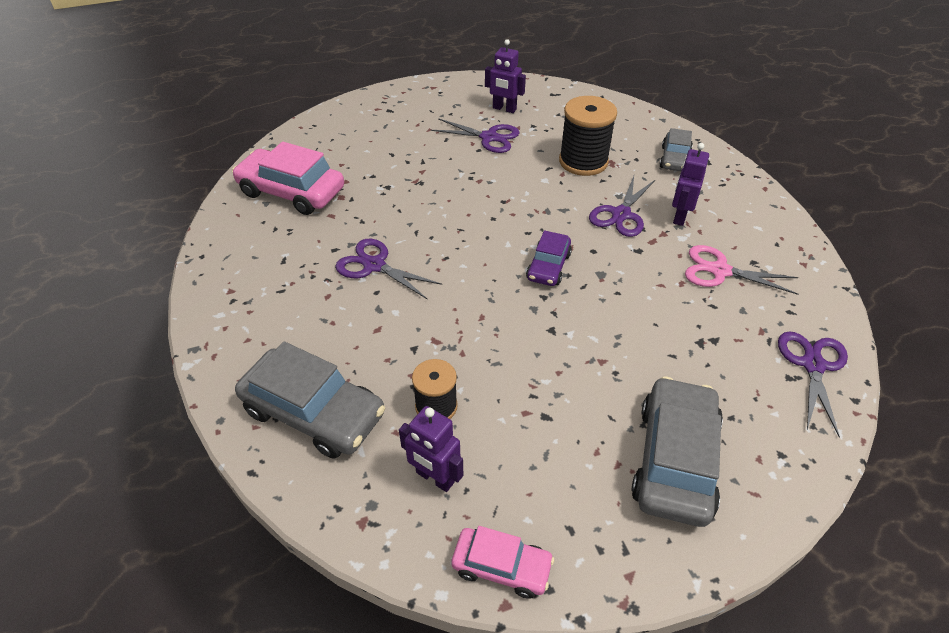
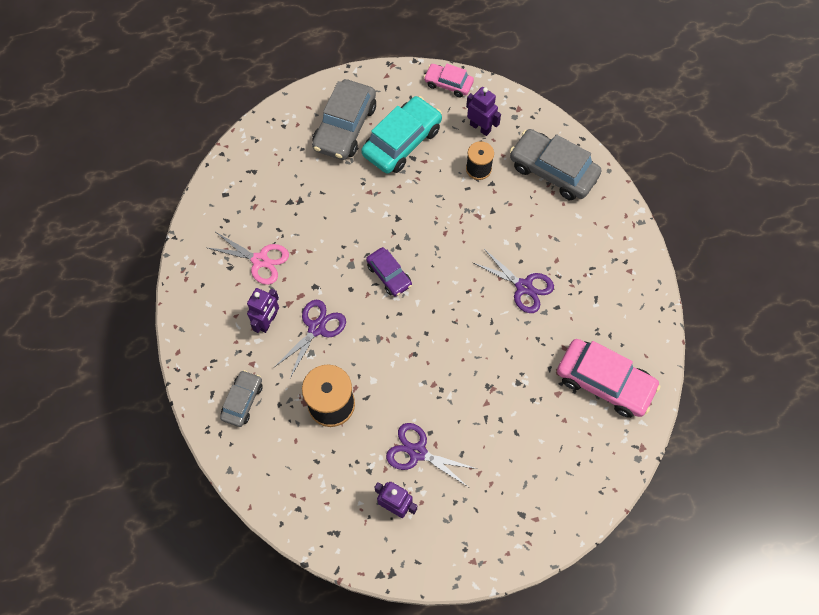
camera: 175 degrees left, 20 degrees up
purple car [526,230,572,286] -> purple car turned 120 degrees clockwise [366,247,412,297]
purple scissors [778,331,848,437] -> none
none -> turquoise car [361,96,442,174]

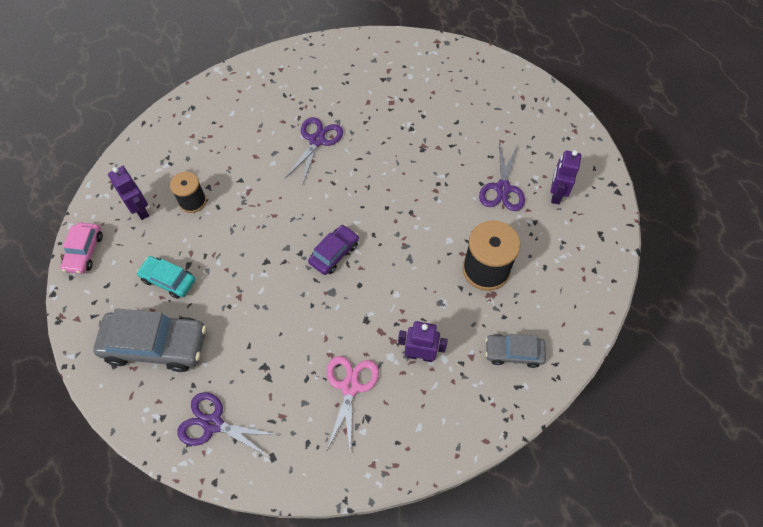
camera: 105 degrees left, 5 degrees down
purple scissors [273,300,346,378] -> purple scissors moved to [177,392,277,457]
turquoise car [361,96,442,174] -> turquoise car [136,256,195,299], size x0.57
purple robot [466,87,501,136] -> purple robot turned 120 degrees clockwise [108,166,149,220]
grey car [510,129,601,200] -> none
pink car [557,339,661,418] -> none

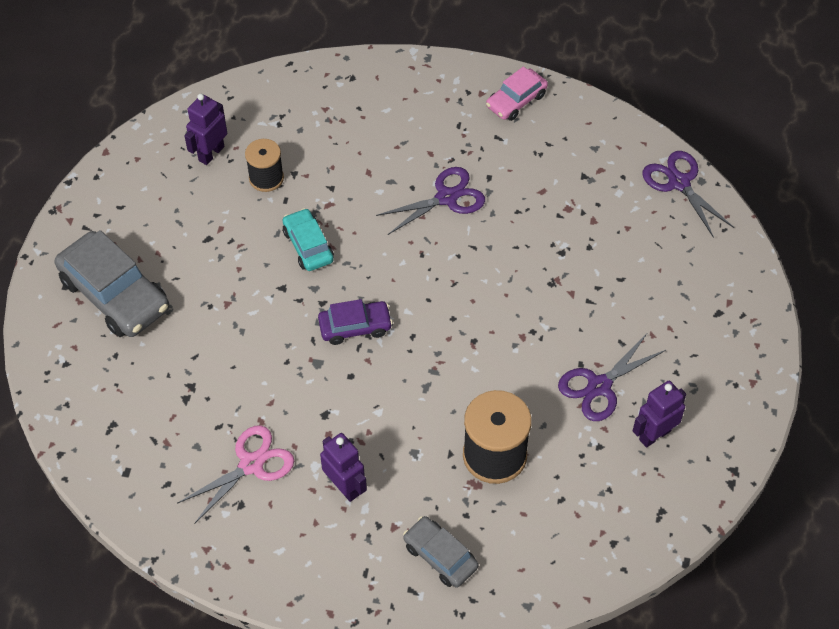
camera: 40 degrees right, 5 degrees down
pink car [60,222,103,274] -> pink car moved to [486,67,548,121]
purple robot [108,166,149,220] -> purple robot turned 150 degrees counterclockwise [184,94,227,165]
turquoise car [136,256,195,299] -> turquoise car moved to [283,208,334,271]
purple scissors [177,392,277,457] -> purple scissors moved to [642,151,734,238]

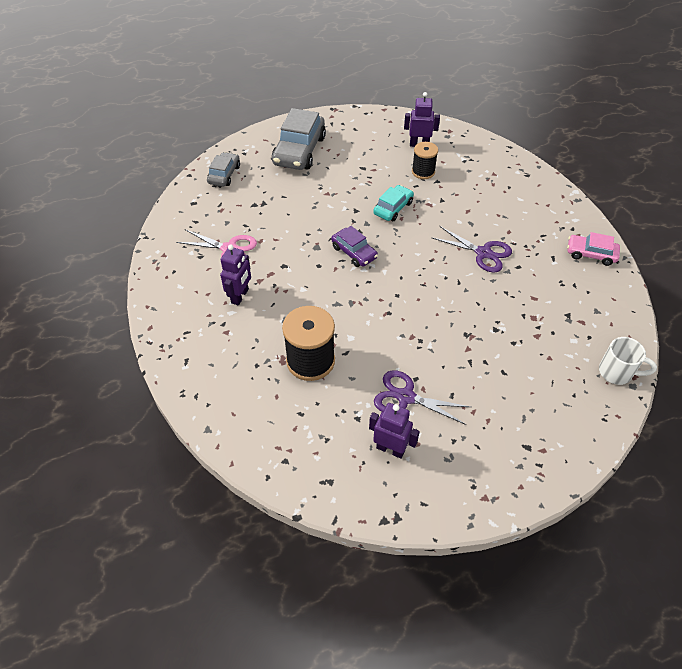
camera: 60 degrees right, 5 degrees down
grey car [403,516,479,588] -> grey car moved to [207,152,240,186]
purple scissors [642,151,734,238] -> white mug [599,337,657,385]

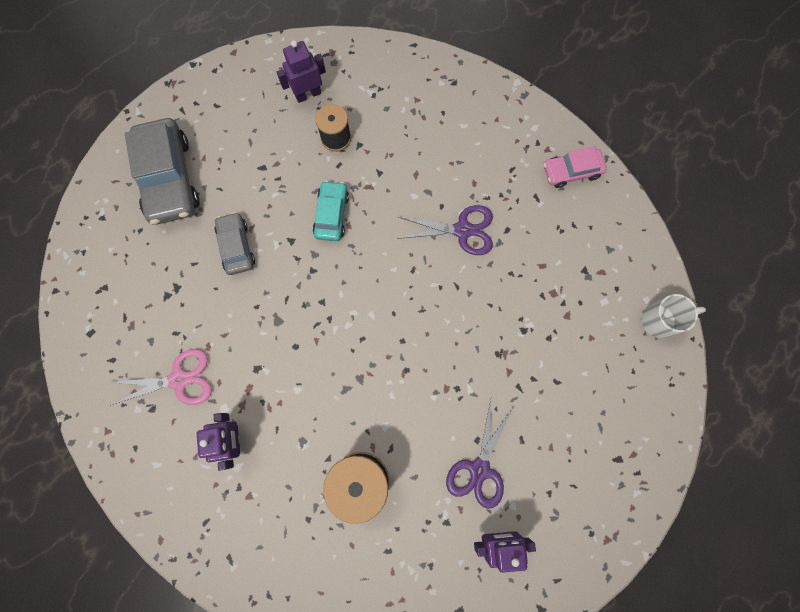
camera: 30 degrees left, 25 degrees up
grey car [207,152,240,186] -> grey car moved to [215,212,255,275]
purple car [331,226,378,267] -> none
purple scissors [374,370,470,425] -> purple scissors turned 60 degrees counterclockwise [446,400,515,509]

